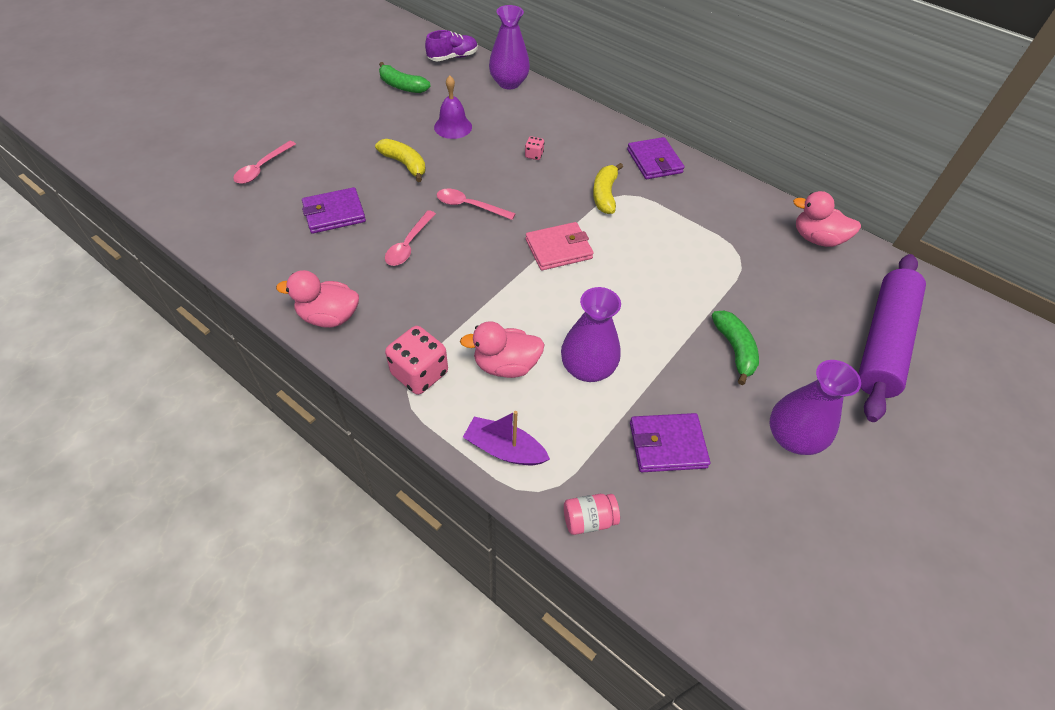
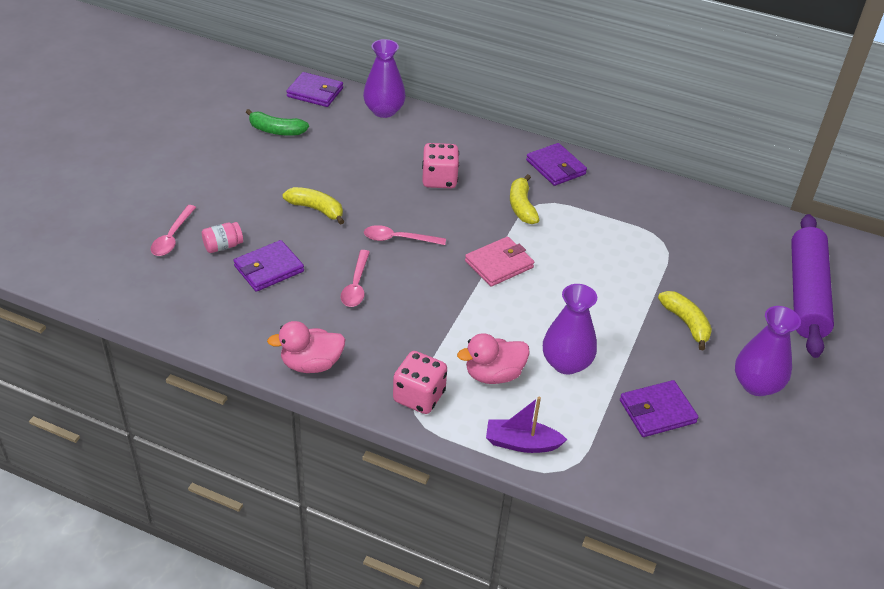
camera: 15 degrees left, 10 degrees down
purple shoe [425,30,478,61] -> purple wallet [286,72,343,107]
purple bell [434,76,472,139] -> none
pink dice [525,136,544,160] -> pink dice [422,143,459,188], size x2.08
pink jar [564,494,620,535] -> pink jar moved to [202,222,243,253]
green banana [712,311,759,385] -> yellow banana [658,291,712,350]
pink duck [793,191,861,247] -> none

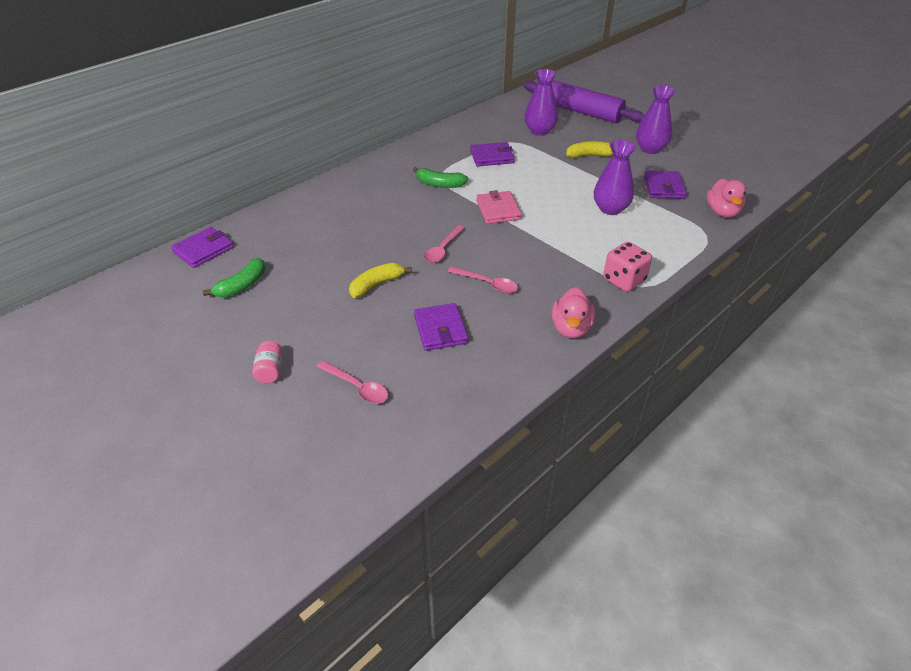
camera: 65 degrees left, 0 degrees up
pink jar [202,222,243,253] -> pink jar moved to [252,341,282,383]
purple vase [363,39,406,118] -> purple vase moved to [525,69,558,136]
pink dice [422,143,459,188] -> none
pink duck [457,333,530,384] -> pink duck moved to [707,178,747,218]
purple boat [486,397,567,453] -> none
yellow banana [510,174,539,224] -> green banana [413,167,468,188]
purple wallet [526,143,587,186] -> purple wallet moved to [470,142,515,167]

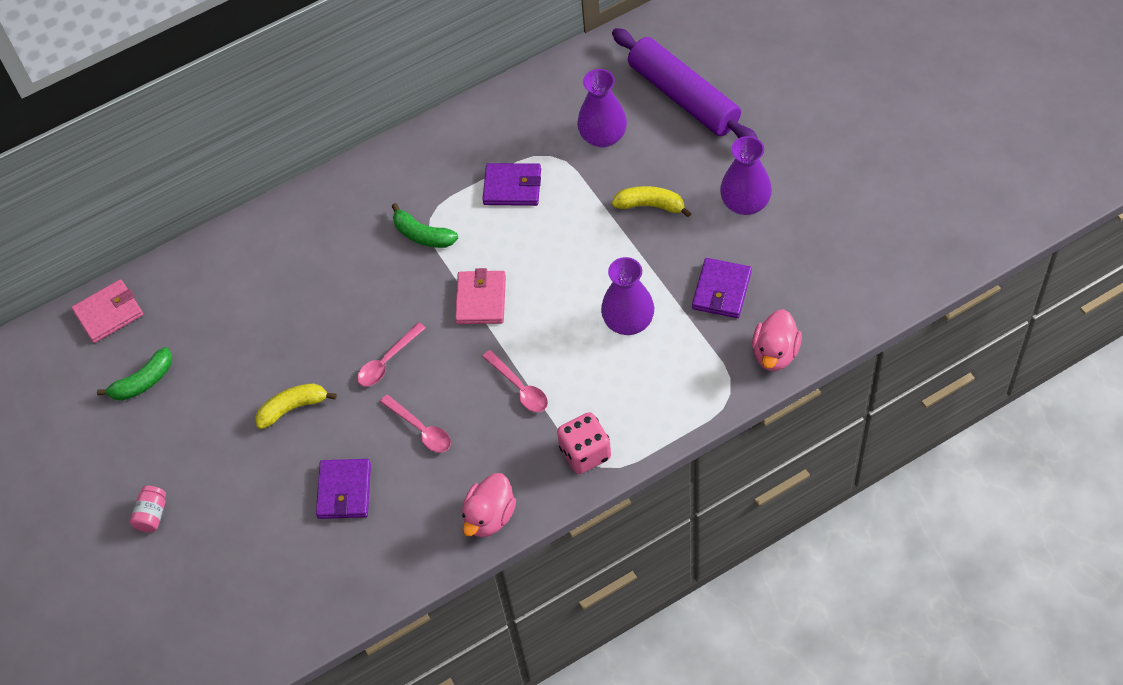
camera: 20 degrees right, 15 degrees up
purple wallet [171,227,234,268] -> pink wallet [71,279,143,343]
pink spoon [317,361,388,403] -> pink spoon moved to [482,350,548,412]

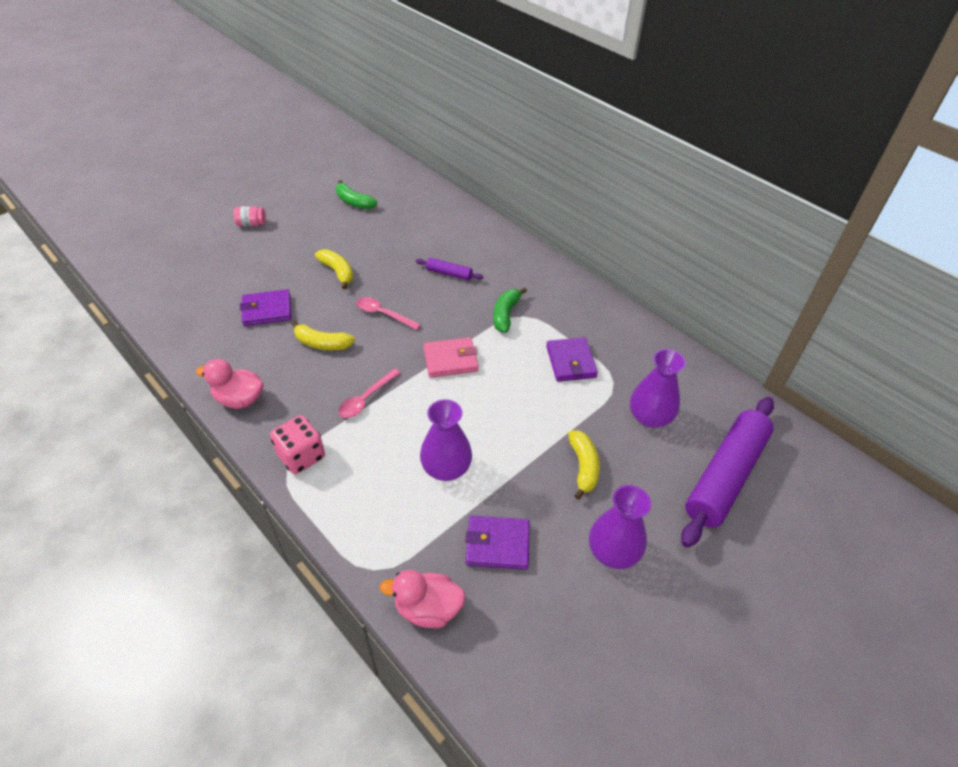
camera: 70 degrees right, 10 degrees down
pink wallet [71,279,143,343] -> none
pink spoon [380,395,451,453] -> yellow banana [291,321,355,350]
none -> purple rolling pin [416,258,483,280]

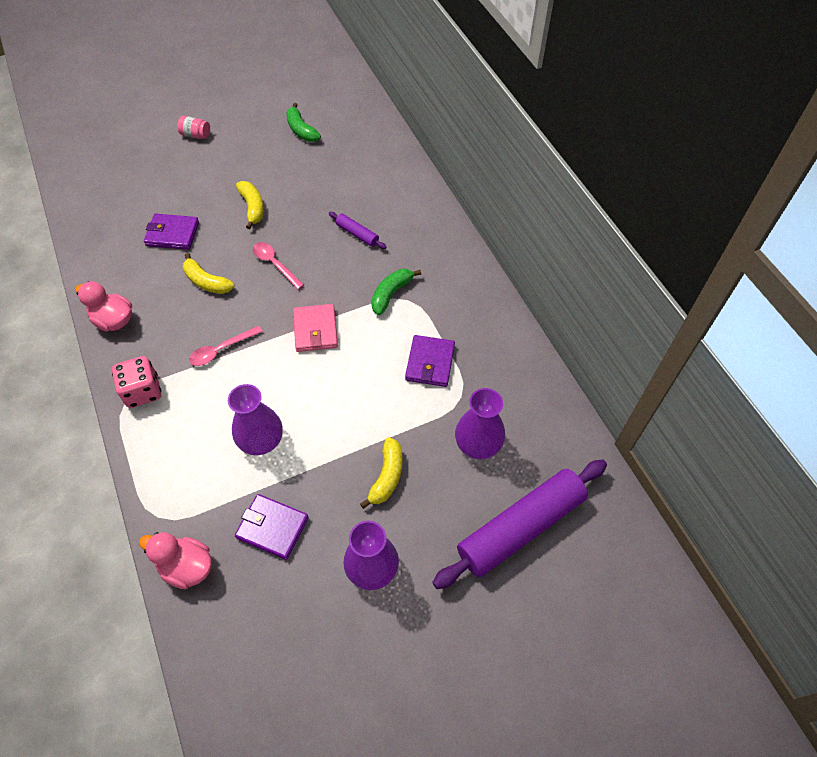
camera: 20 degrees right, 10 degrees up
pink wallet [423,337,479,378] -> pink wallet turned 75 degrees clockwise [293,304,338,352]

